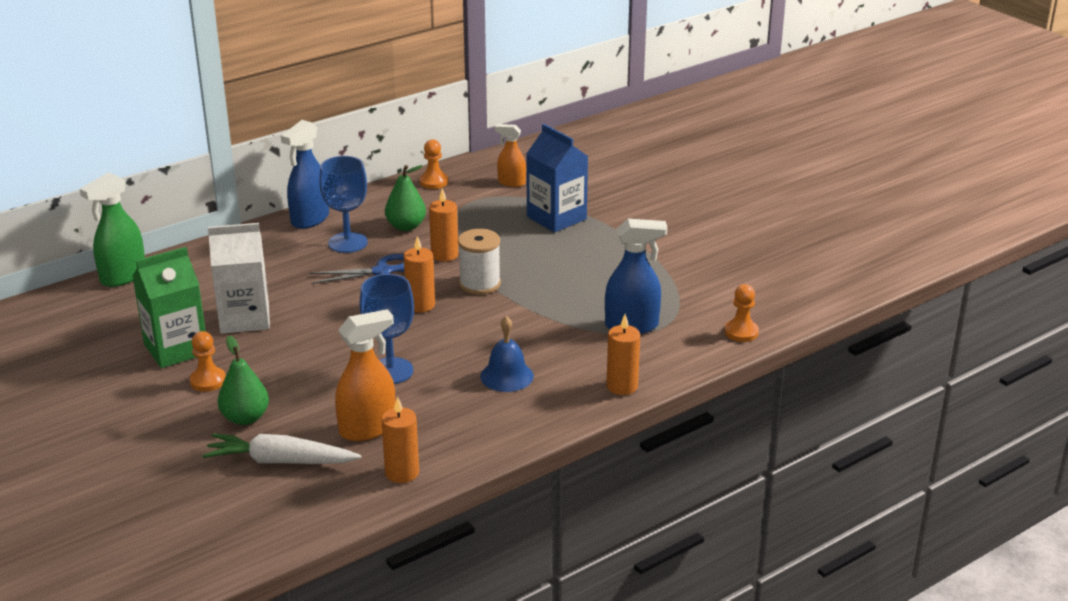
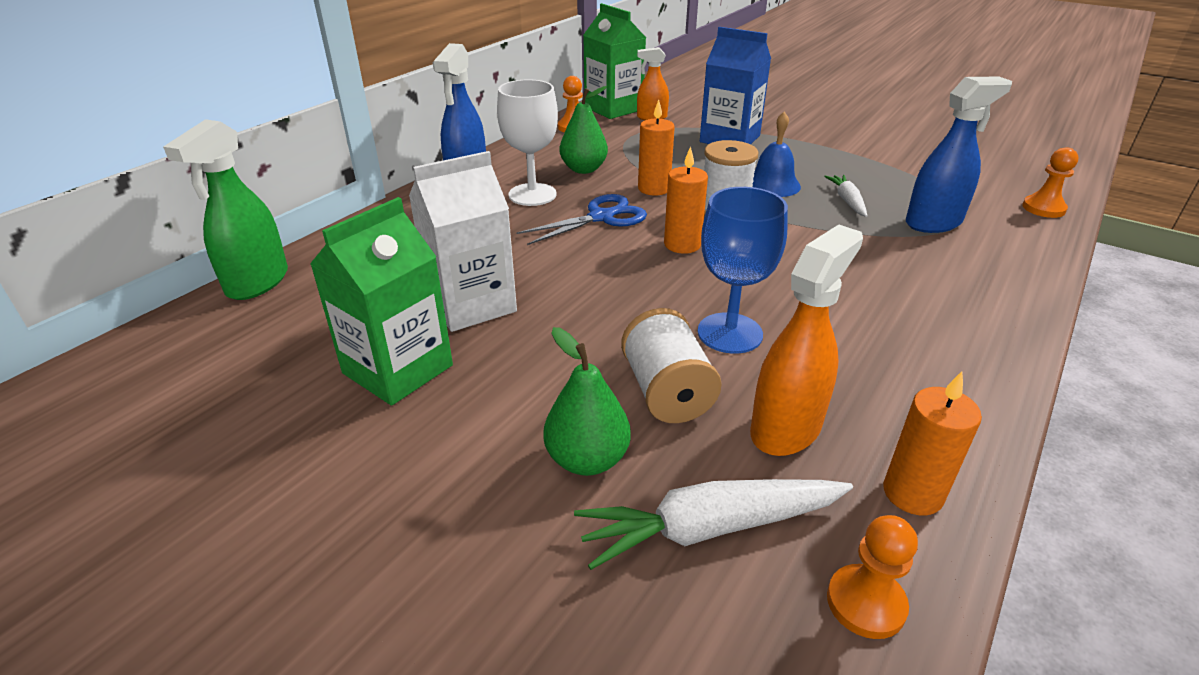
camera: 20 degrees left, 5 degrees up
orange pawn [189,331,226,392] -> orange pawn moved to [827,515,918,639]
blue goblet [319,156,368,253] -> white goblet [497,79,558,206]
blue bell [480,316,534,392] -> blue bell moved to [753,111,801,197]
orange candle [606,314,640,395] -> none
none -> green carton [584,3,646,119]
none -> white spool [621,308,722,423]
none -> white carrot [824,175,867,217]

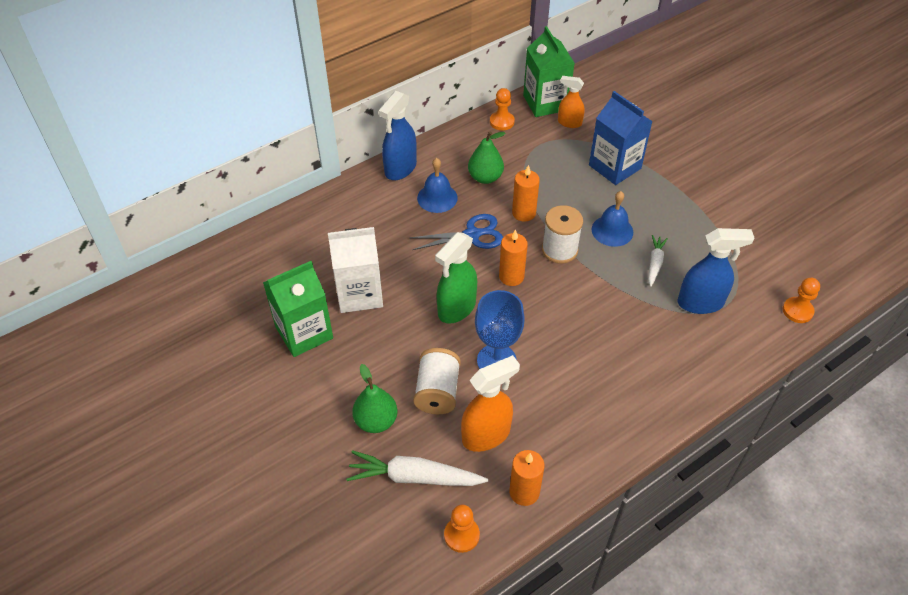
camera: 20 degrees right, 15 degrees up
green spray bottle [163,119,288,300] -> green spray bottle moved to [435,232,477,324]
white goblet [497,79,558,206] -> blue bell [417,158,458,213]

